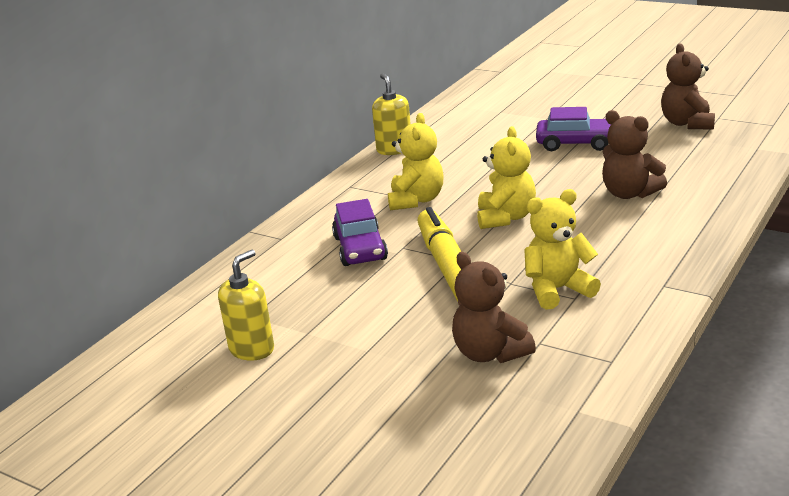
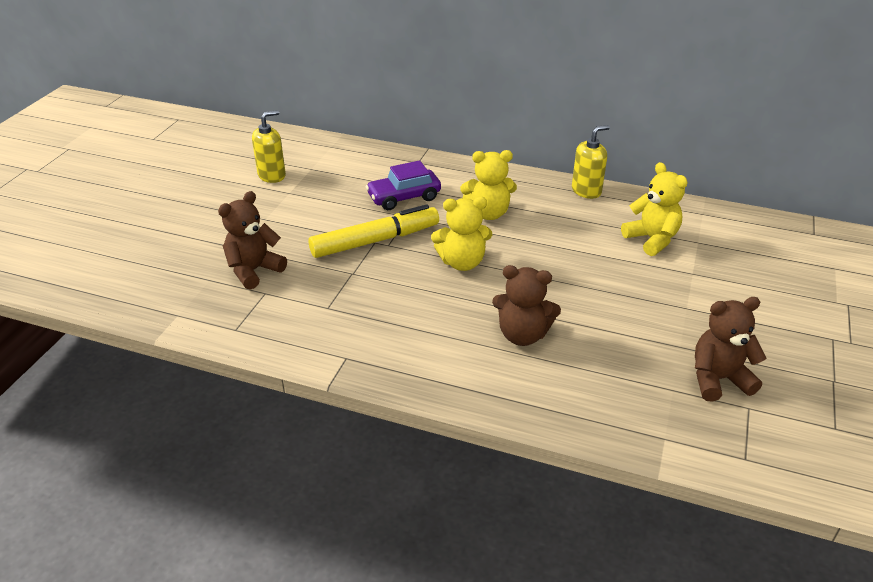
camera: 75 degrees right, 10 degrees up
yellow soap dispenser [218,250,274,361] -> yellow soap dispenser turned 60 degrees counterclockwise [252,110,286,183]
yellow teddy bear [524,189,601,310] -> yellow teddy bear moved to [621,162,688,256]
purple car [536,107,611,151] -> none
brown teddy bear [602,110,667,199] -> brown teddy bear turned 105 degrees counterclockwise [492,265,561,346]

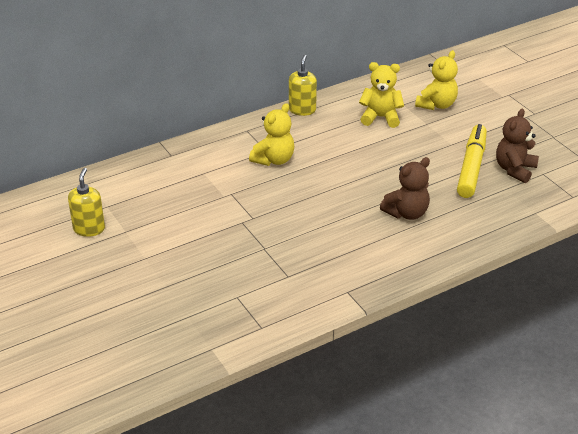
camera: 50 degrees left, 0 degrees up
brown teddy bear [218,191,287,290] -> none
yellow marker [309,204,439,258] -> yellow marker moved to [457,124,487,198]
purple car [366,160,441,210] -> none
yellow teddy bear [431,197,492,271] -> yellow teddy bear moved to [415,50,458,110]

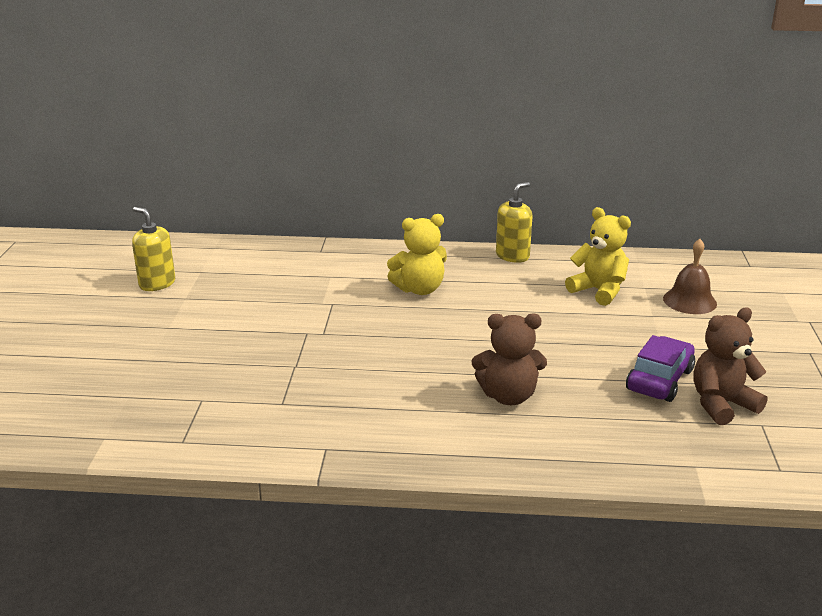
camera: 35 degrees right, 10 degrees down
yellow soap dispenser [68,168,105,237] -> yellow soap dispenser turned 90 degrees counterclockwise [132,207,175,291]
yellow teddy bear [415,50,458,110] -> brown bell [663,239,717,314]
yellow marker [457,124,487,198] -> purple car [626,335,695,402]

